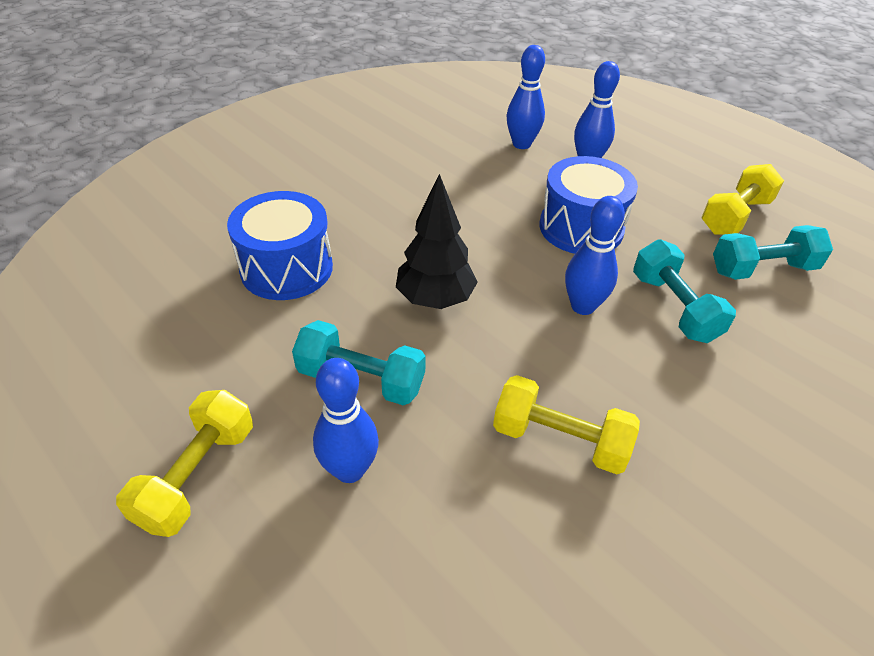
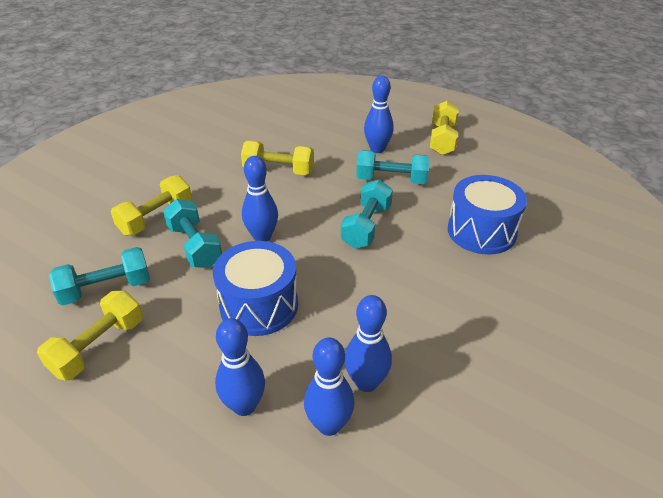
camera: 170 degrees right, 5 degrees down
black tree [396,174,478,309] -> turquoise dumbbell [341,180,393,248]
none -> yellow dumbbell [111,175,192,235]
none -> blue bowling pin [345,295,392,392]

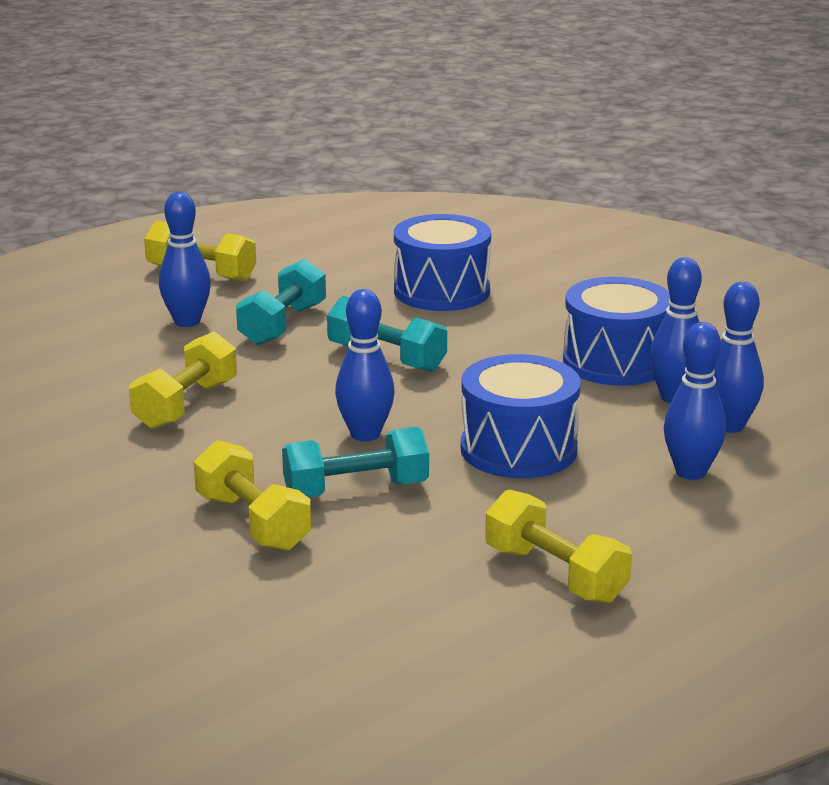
camera: 75 degrees left, 15 degrees down
turquoise dumbbell [49,247,150,305] -> none
none -> blue drum [563,277,670,386]

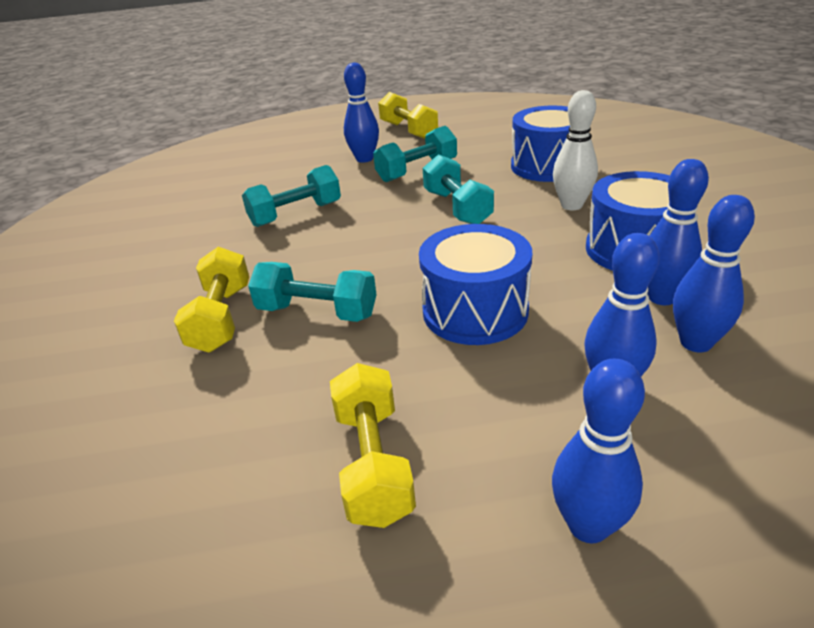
camera: 35 degrees right, 10 degrees up
yellow dumbbell [129,332,237,429] -> turquoise dumbbell [242,165,341,227]
blue bowling pin [335,289,395,441] -> blue bowling pin moved to [552,359,645,543]
none -> white bowling pin [553,90,598,210]

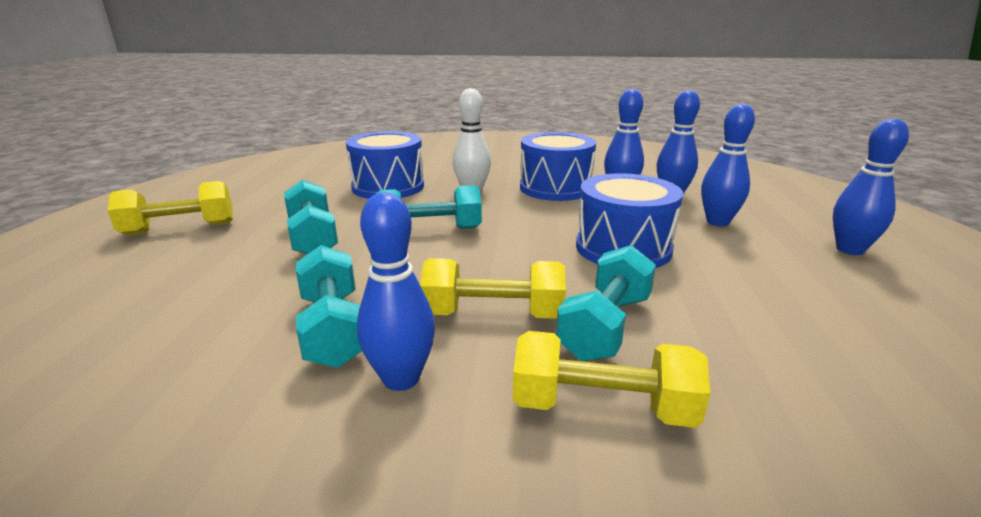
camera: 80 degrees left, 10 degrees down
yellow dumbbell [330,363,416,528] -> yellow dumbbell moved to [420,258,566,319]
blue bowling pin [344,63,379,163] -> blue bowling pin moved to [357,193,435,391]

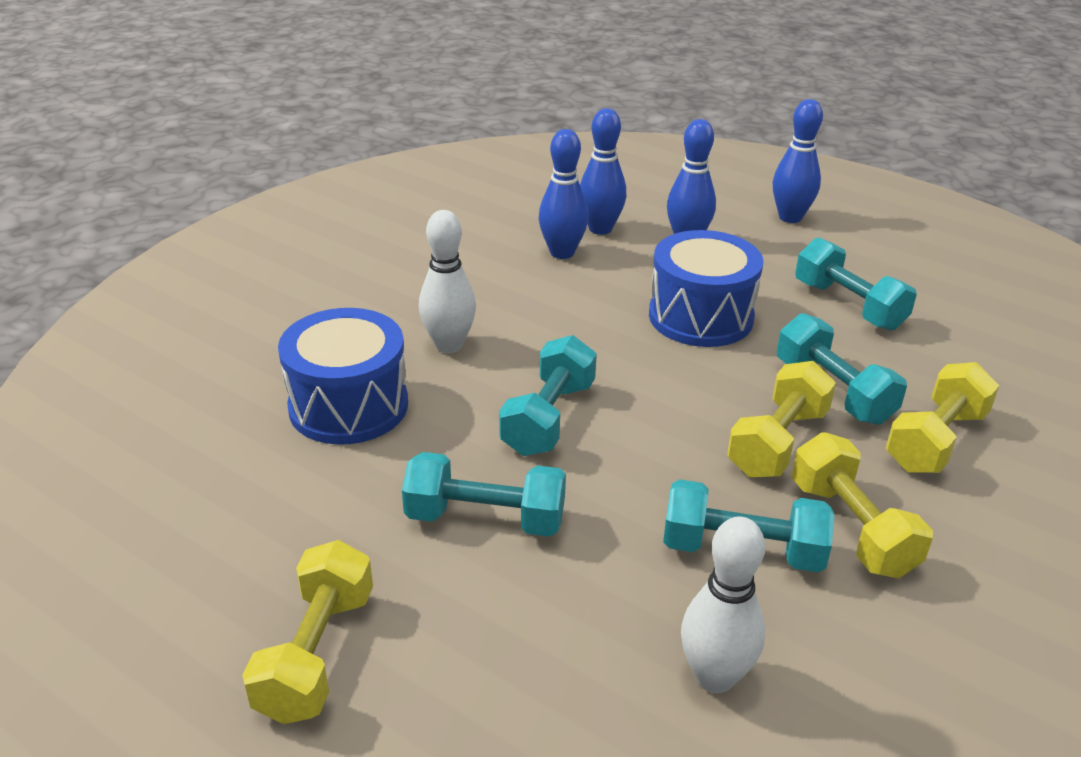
camera: 60 degrees left, 10 degrees up
blue bowling pin [357,193,435,391] -> yellow dumbbell [792,432,933,579]
blue drum [520,132,596,201] -> none
none -> white bowling pin [681,517,765,693]
none -> turquoise dumbbell [795,237,917,331]

